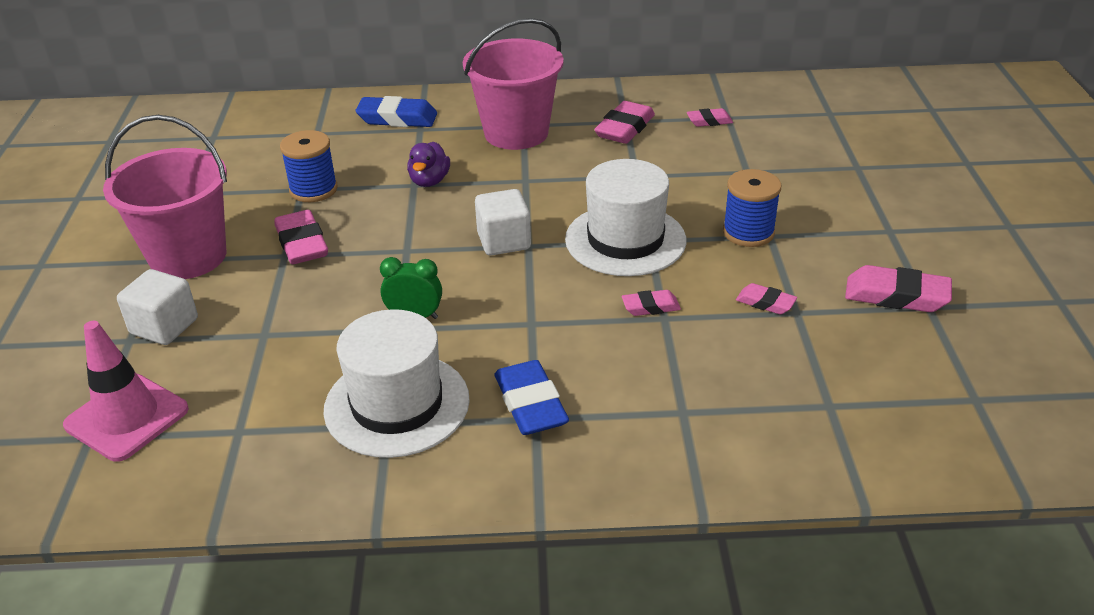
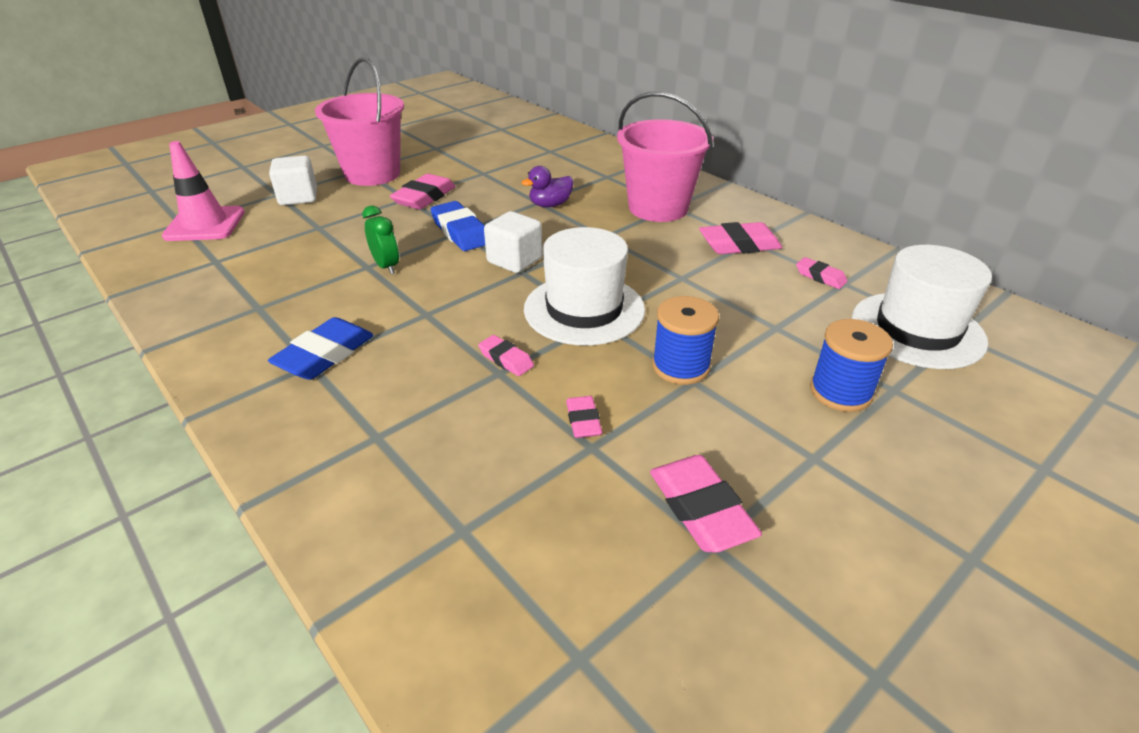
camera: 50 degrees right, 0 degrees up
blue spool [280,130,338,202] -> blue spool moved to [810,319,893,412]
white hat [323,309,470,458] -> white hat moved to [852,245,992,369]
blue eraser [356,96,437,127] -> blue eraser moved to [430,201,485,251]

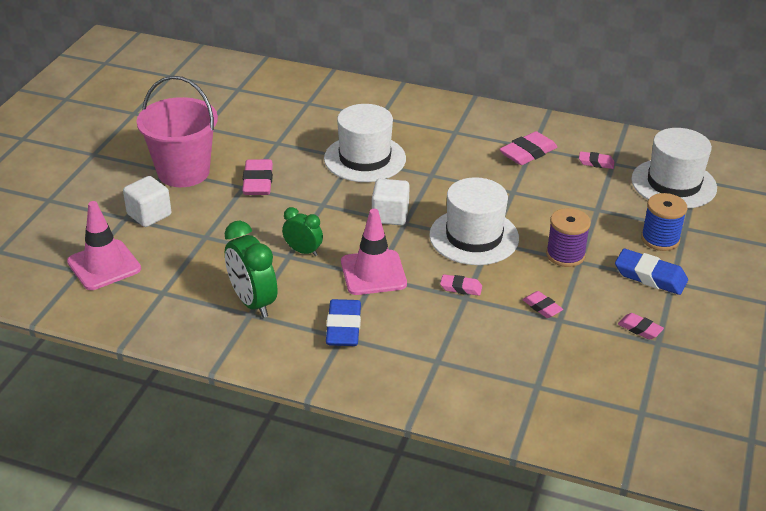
camera: 30 degrees left, 0 degrees up
blue eraser [430,201,485,251] -> blue eraser moved to [615,249,688,295]
purple duck [521,166,574,207] -> white hat [324,104,406,182]
pink bucket [617,92,713,222] -> none
pink eraser [650,455,762,552] -> pink eraser [618,313,664,340], size x0.57
blue spool [652,296,719,385] -> purple spool [546,208,591,267]
none -> green clock [224,221,277,318]
none -> pink traffic cone [341,209,407,295]

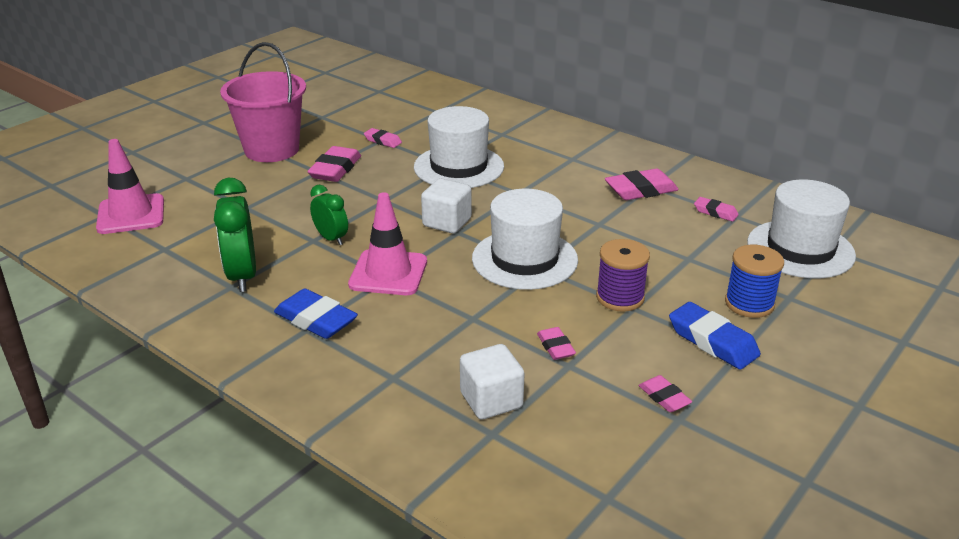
camera: 20 degrees right, 5 degrees down
white cube [123,176,171,227] -> white cube moved to [460,344,524,420]
blue eraser [326,299,361,346] -> blue eraser turned 75 degrees counterclockwise [274,289,358,339]
pink eraser [440,274,482,296] -> pink eraser moved to [364,128,402,148]

